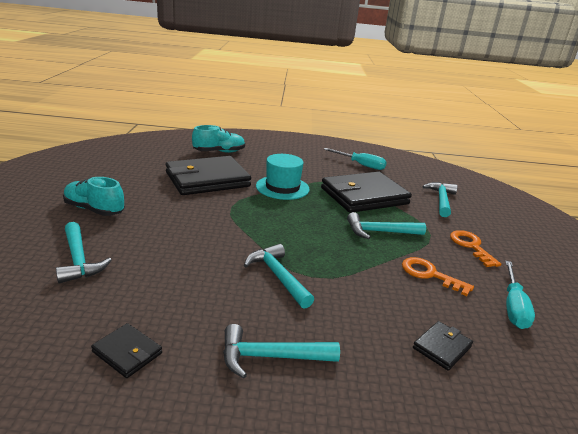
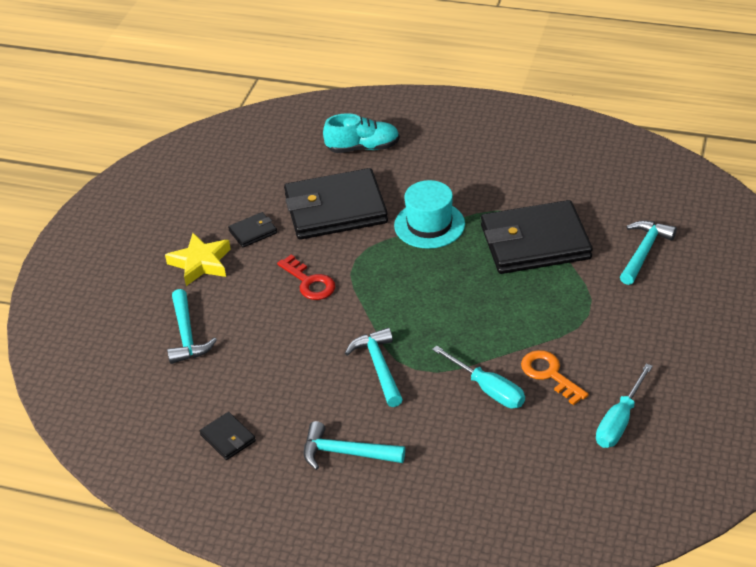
camera: 20 degrees right, 15 degrees up
turquoise shoe [63,177,125,216] -> yellow star [165,233,231,286]
turquoise screwdriver [324,148,387,170] -> turquoise screwdriver moved to [432,346,525,408]
turquoise hammer [347,212,426,239] -> none
black wallet [413,321,473,371] -> black wallet moved to [228,212,277,248]
orange key [450,230,501,267] -> none
none -> red key [277,254,335,300]

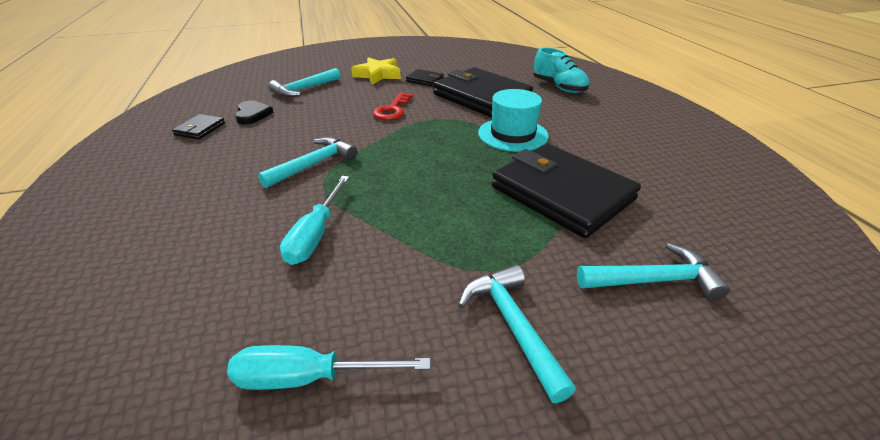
camera: 55 degrees right, 5 degrees down
turquoise hammer [304,421,405,470] -> turquoise hammer moved to [458,265,576,403]
orange key [521,350,589,405] -> none
none -> black heart [235,101,274,125]

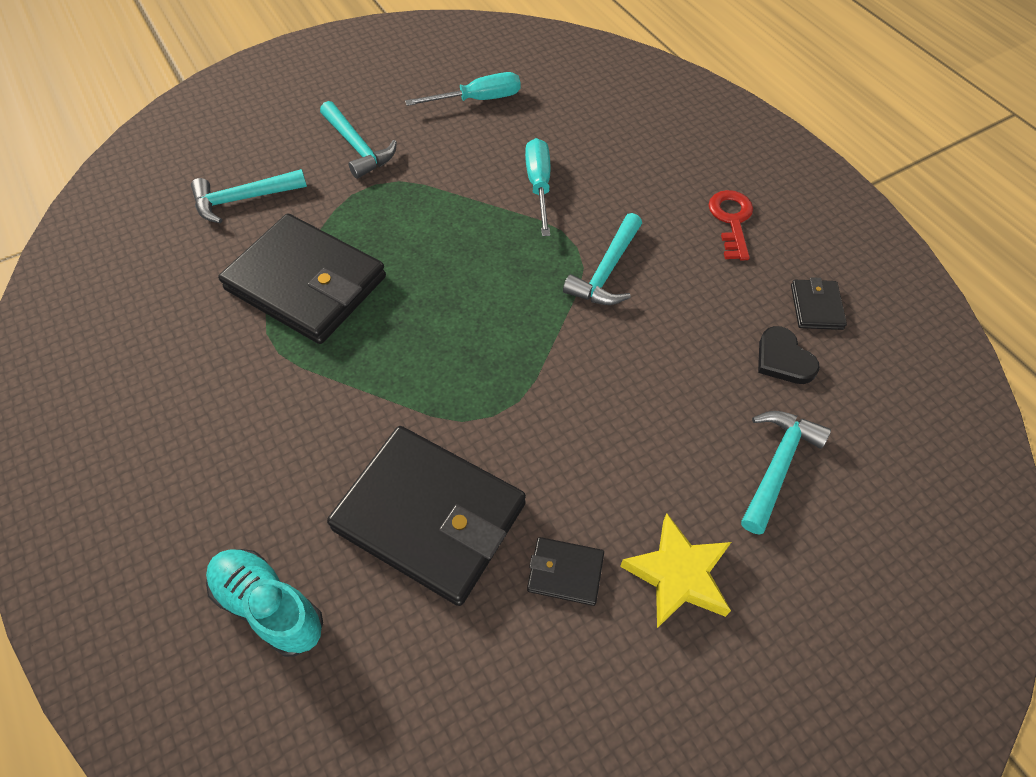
camera: 165 degrees right, 20 degrees up
red key [373,92,413,120] -> red key moved to [708,190,753,260]
turquoise hat [478,89,549,152] -> none

